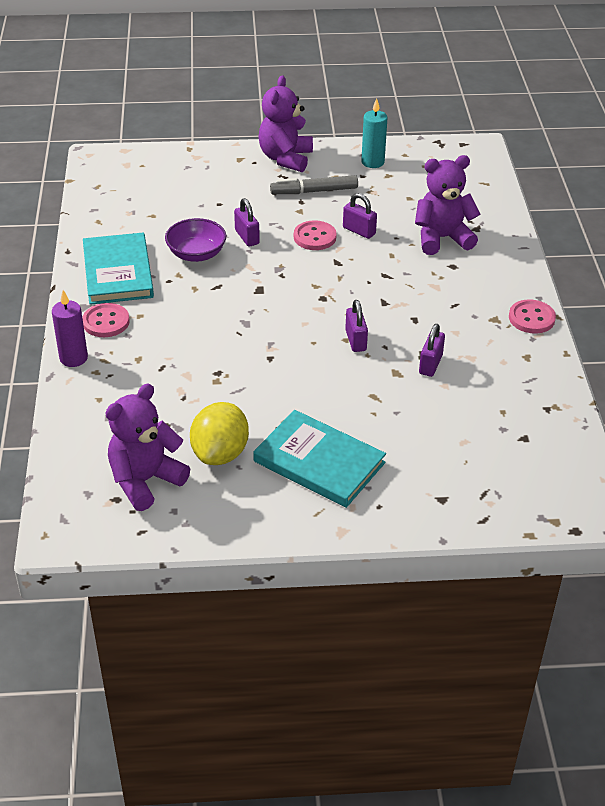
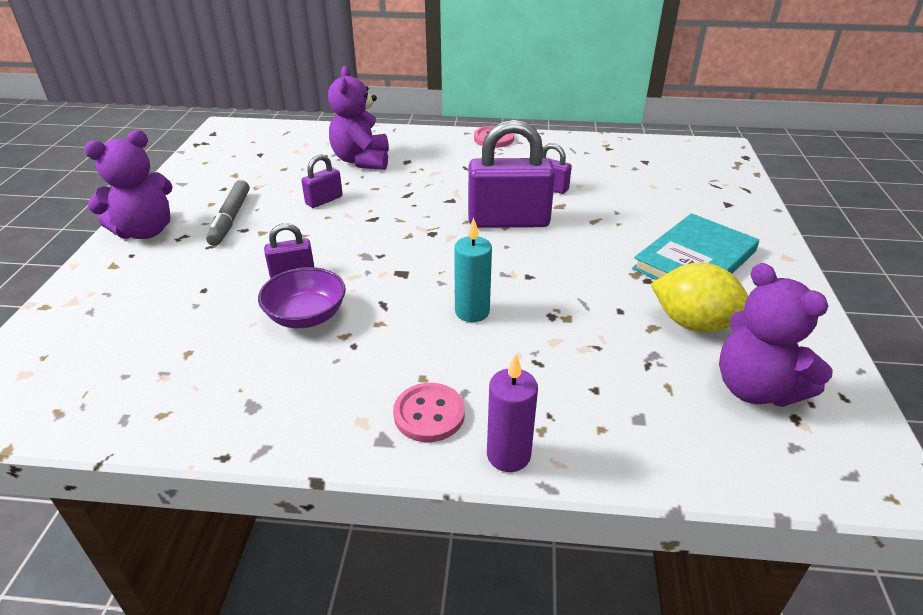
camera: 80 degrees left, 5 degrees down
turquoise book [83,233,154,305] -> none
purple teddy bear [258,76,313,172] -> purple teddy bear turned 60 degrees counterclockwise [84,130,173,239]
pink button [294,220,337,250] -> none
purple padlock [345,300,368,352] -> purple padlock [468,120,555,228], size x2.05
turquoise candle [361,98,387,168] -> turquoise candle moved to [454,218,492,322]

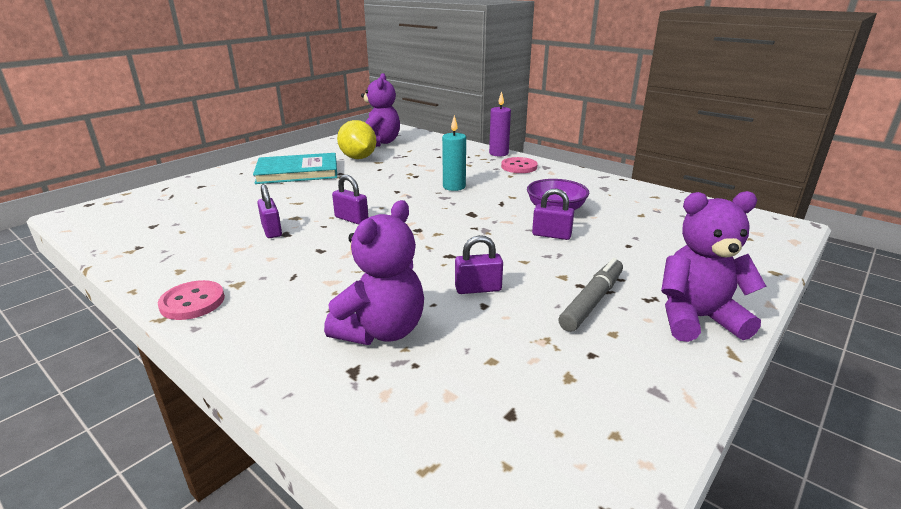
camera: 145 degrees left, 10 degrees down
purple padlock [468,120,555,228] -> purple padlock [332,175,368,225], size x0.49

